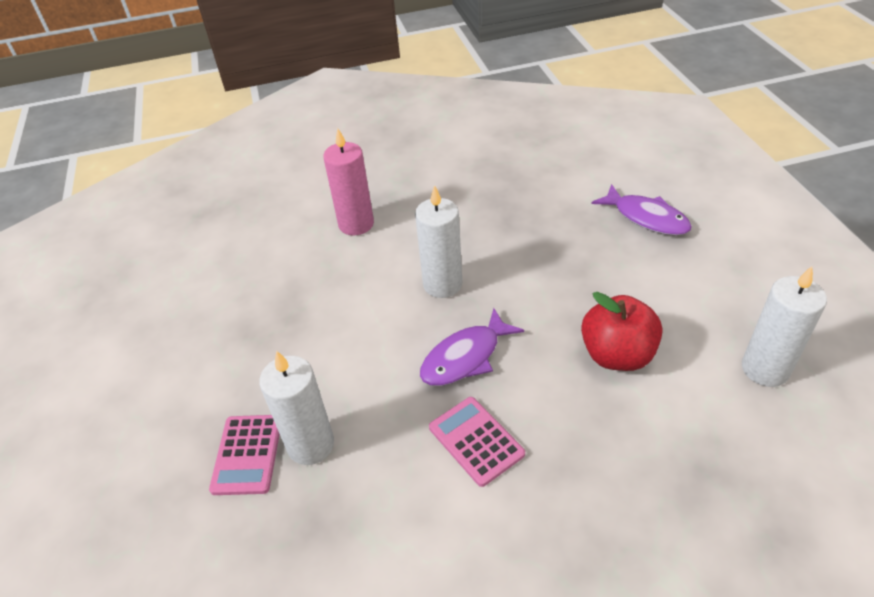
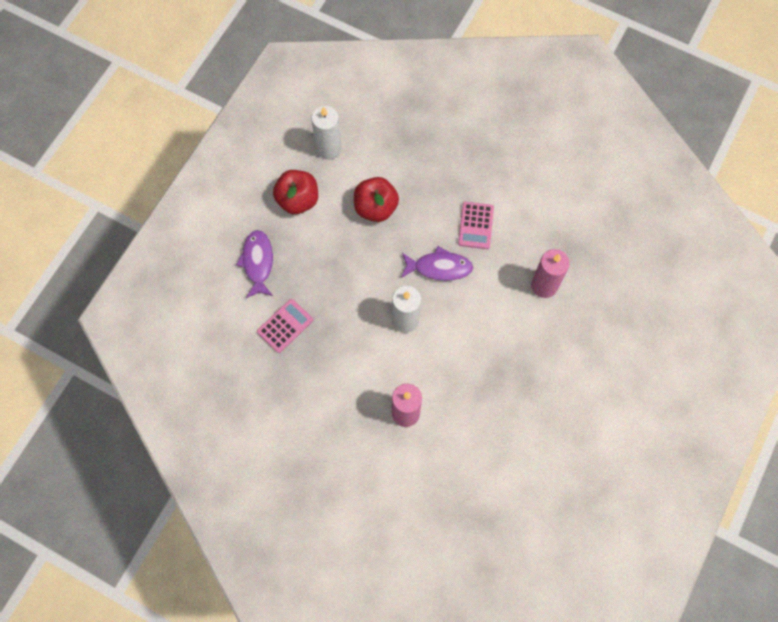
camera: 140 degrees left, 25 degrees up
pink calculator [209,415,280,495] -> pink calculator moved to [257,299,313,353]
white candle [259,351,334,465] -> pink candle [531,249,570,298]
none -> red apple [273,170,318,214]

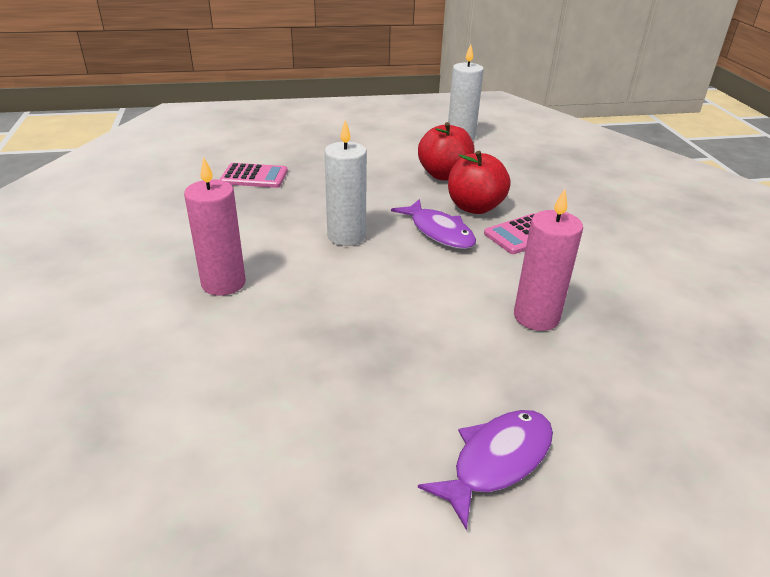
camera: 50 degrees right, 35 degrees down
purple fish [236,230,273,298] -> purple fish moved to [418,410,553,530]
red apple [273,170,318,214] -> red apple moved to [448,151,511,214]

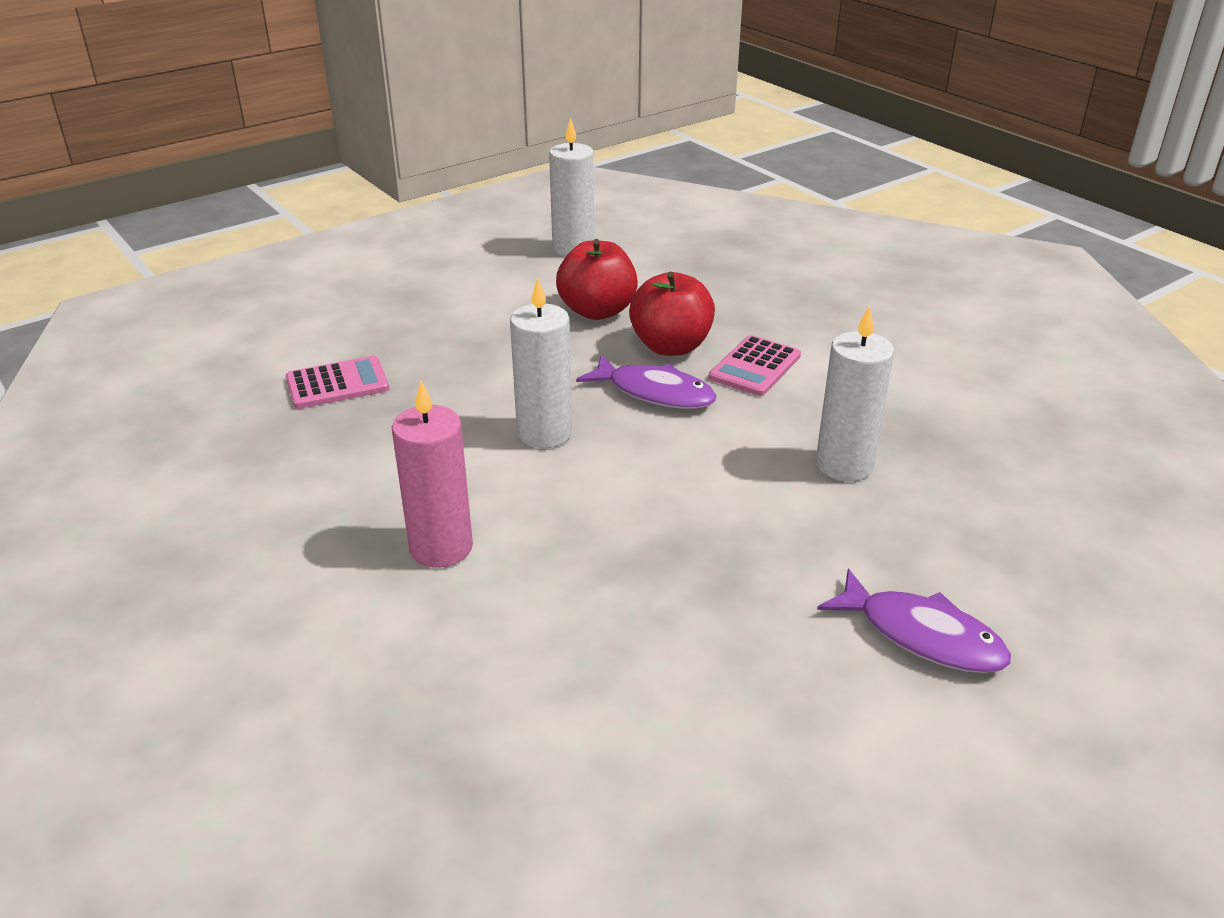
camera: 25 degrees left, 0 degrees up
purple fish [418,410,553,530] -> purple fish turned 105 degrees clockwise [817,569,1011,673]
pink candle [514,189,583,331] -> white candle [816,305,894,481]

